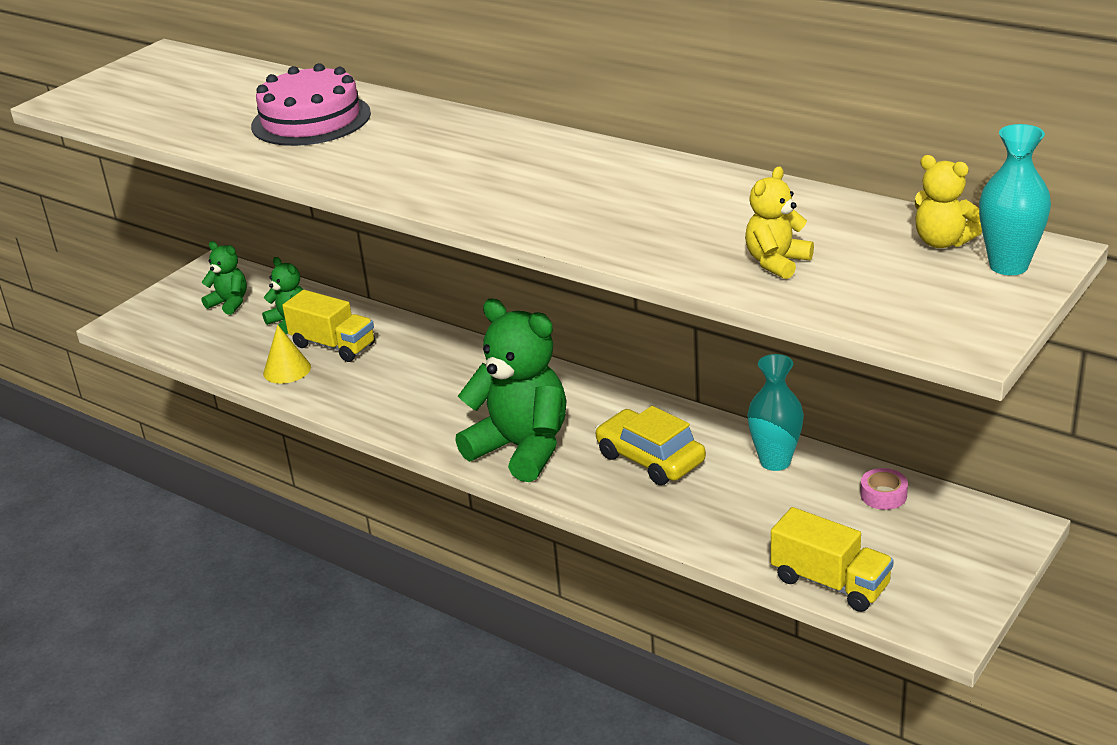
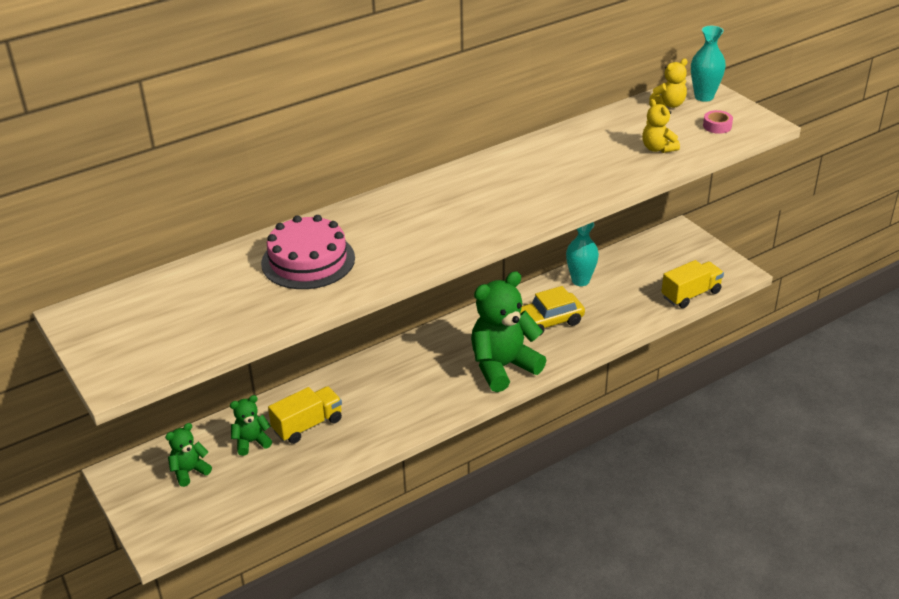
camera: 70 degrees left, 5 degrees up
yellow cone [263,325,311,384] -> none
pink tape [860,468,908,510] -> pink tape moved to [703,110,733,134]

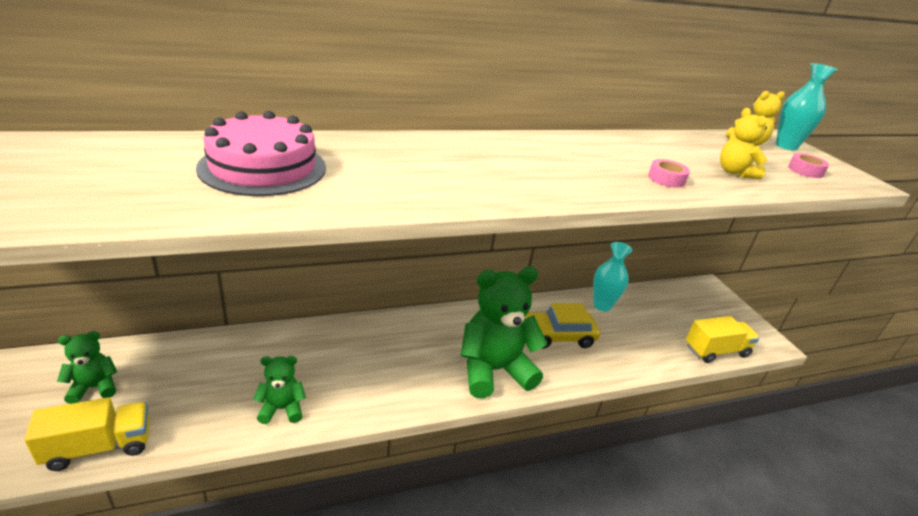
camera: 10 degrees right, 5 degrees down
green teddy bear [230,395,272,456] -> green teddy bear moved to [253,356,306,424]
yellow truck [268,386,342,444] -> yellow truck moved to [24,397,150,471]
none -> pink tape [648,159,690,188]

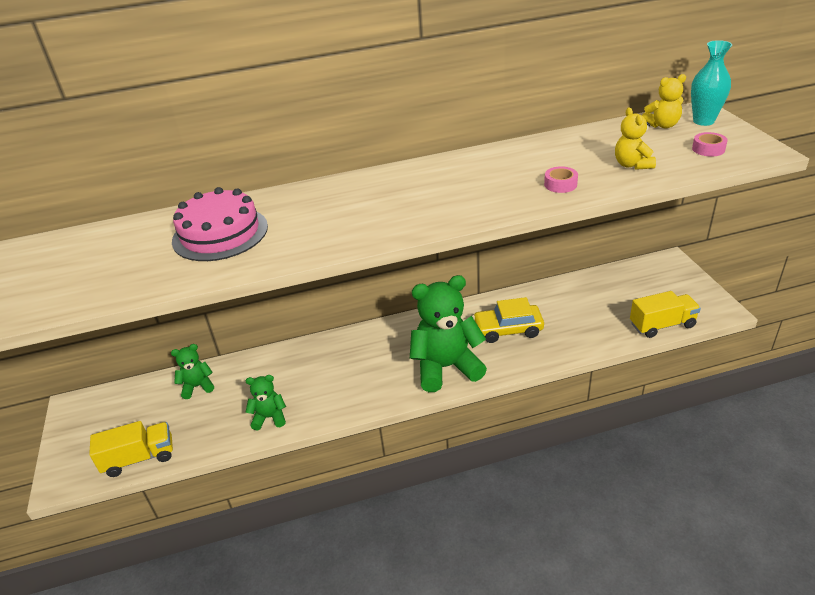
camera: 10 degrees right, 5 degrees up
green teddy bear [57,331,117,404] -> green teddy bear moved to [171,344,214,399]
turquoise vase [593,242,632,312] -> none

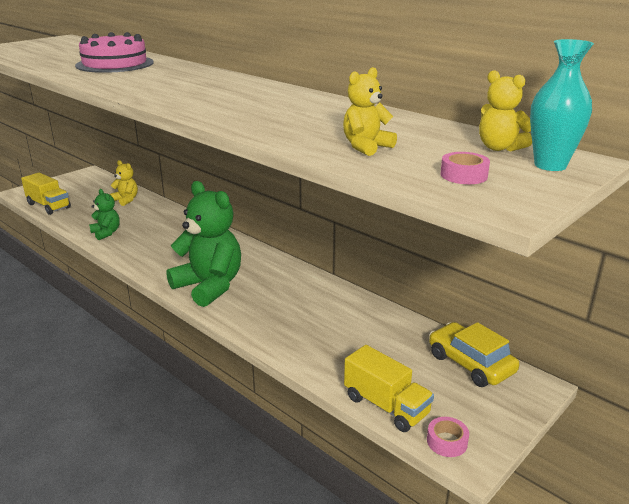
camera: 55 degrees right, 10 degrees down
green teddy bear [171,344,214,399] -> yellow teddy bear [109,160,138,206]
yellow car [472,297,544,343] -> yellow car moved to [429,322,519,387]
pink tape [544,166,578,193] -> pink tape moved to [427,417,469,457]

